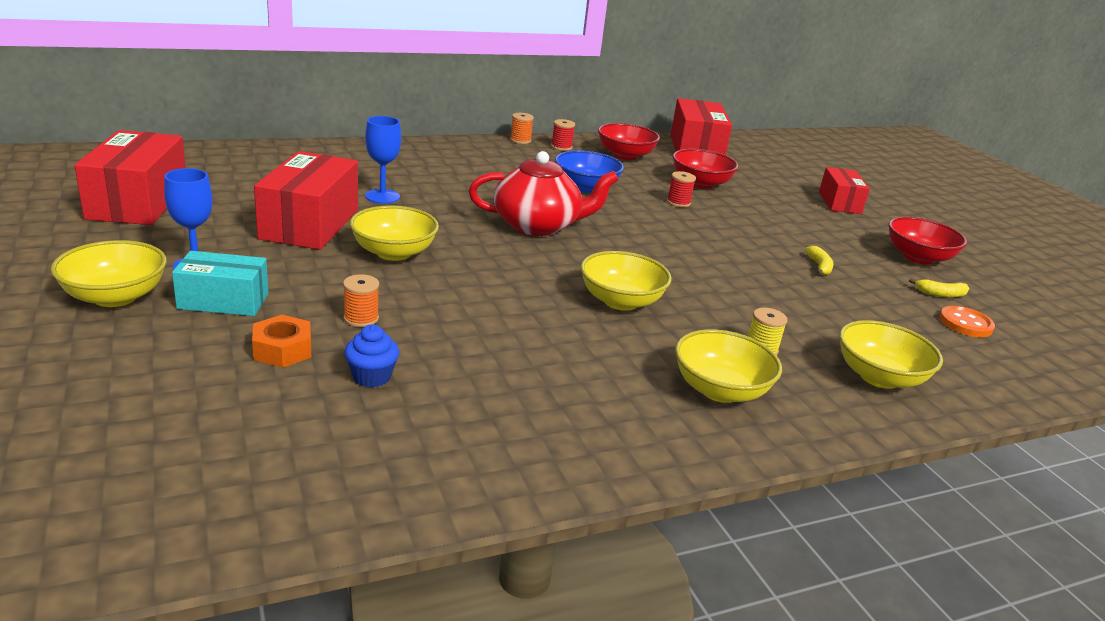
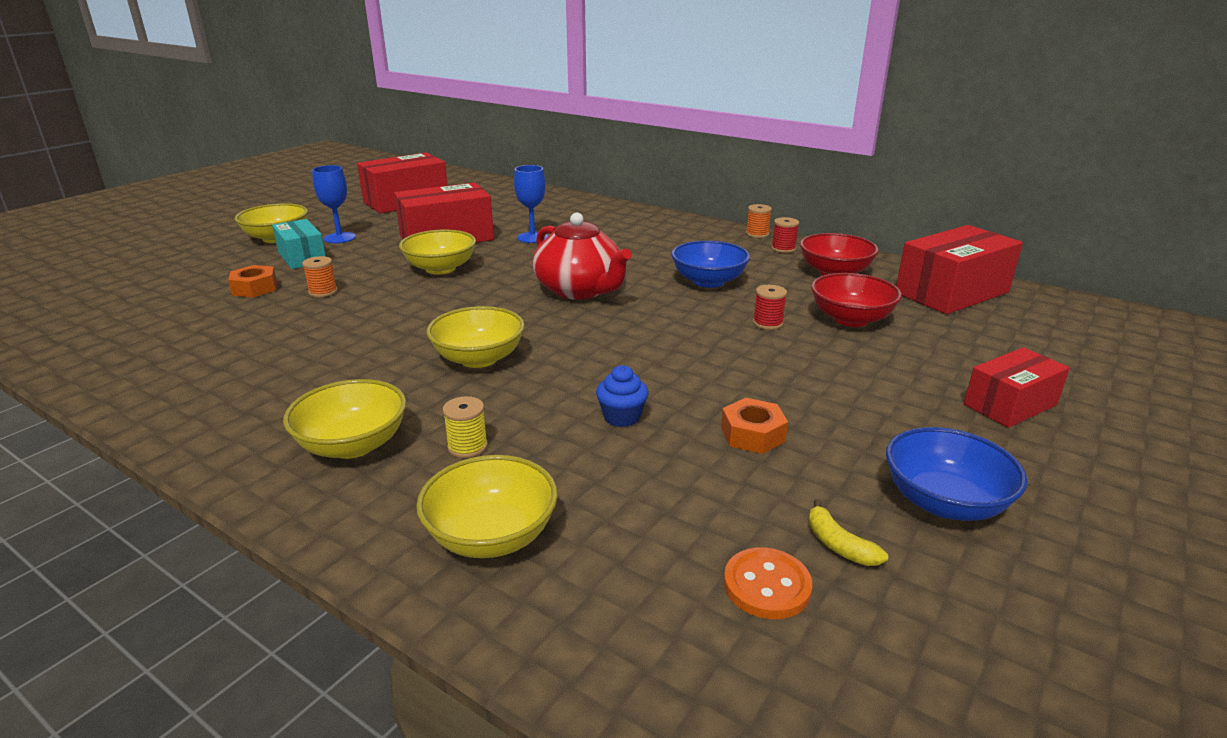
camera: 60 degrees right, 0 degrees up
blue cupcake [344,325,399,387] -> blue cupcake moved to [596,365,648,427]
yellow banana [805,246,834,275] -> orange nut [721,398,788,454]
red bowl [888,217,967,265] -> blue bowl [886,427,1027,521]

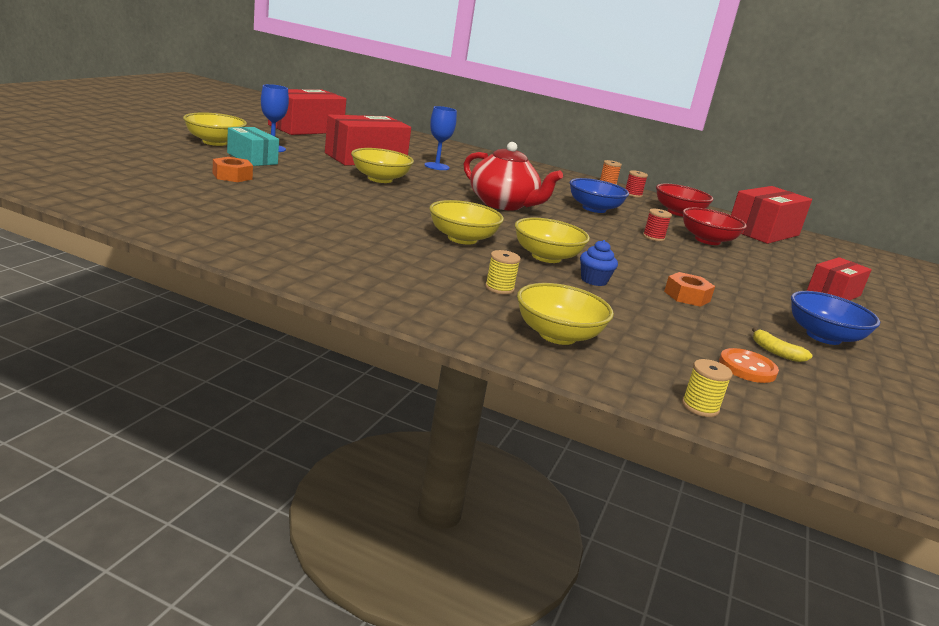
camera: 15 degrees left, 5 degrees down
yellow bowl [283,379,406,459] -> yellow bowl moved to [515,217,590,263]
orange spool [302,256,338,297] -> none
none -> yellow spool [682,359,732,417]

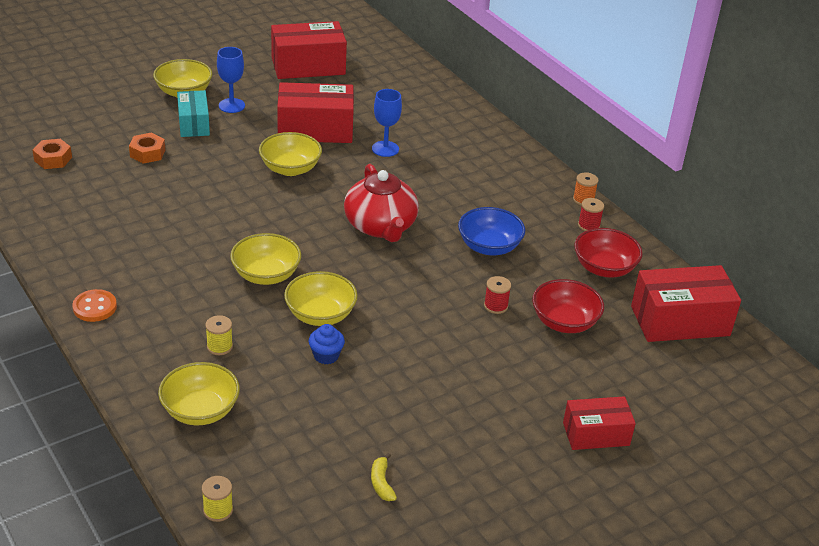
camera: 35 degrees right, 15 degrees up
orange nut [664,272,715,307] -> orange nut moved to [33,139,72,169]
orange button [719,348,779,383] -> orange button moved to [72,289,117,322]
blue bowl [791,291,880,345] -> none

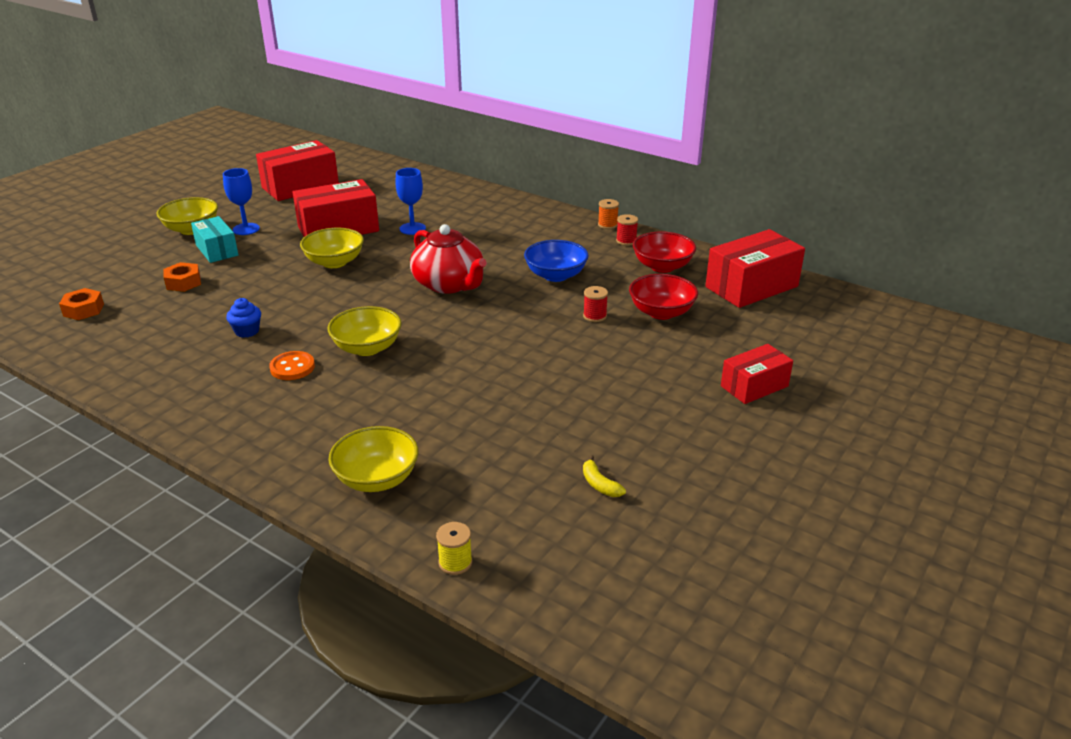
camera: 20 degrees left, 5 degrees down
orange button [72,289,117,322] -> orange button moved to [269,351,315,380]
yellow spool [205,315,233,355] -> none
yellow bowl [284,271,358,326] -> none
blue cupcake [309,324,345,364] -> blue cupcake moved to [226,298,261,338]

